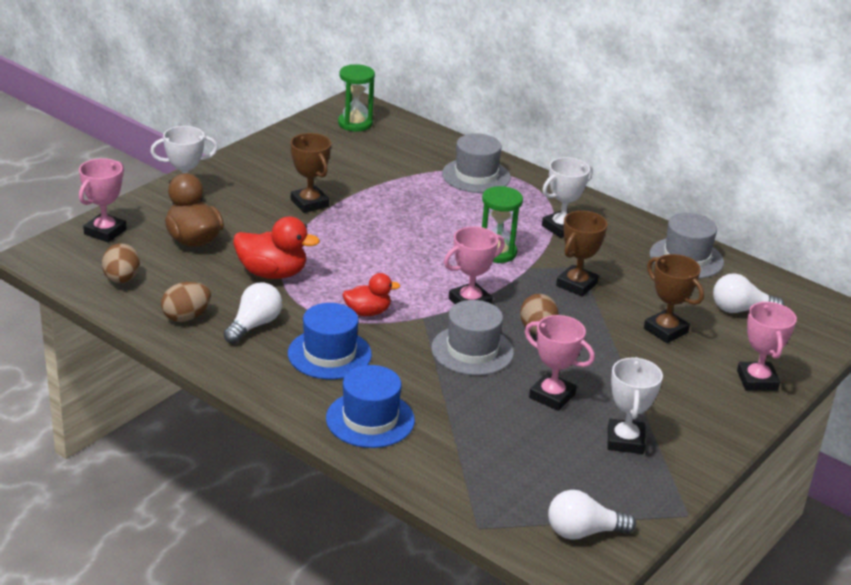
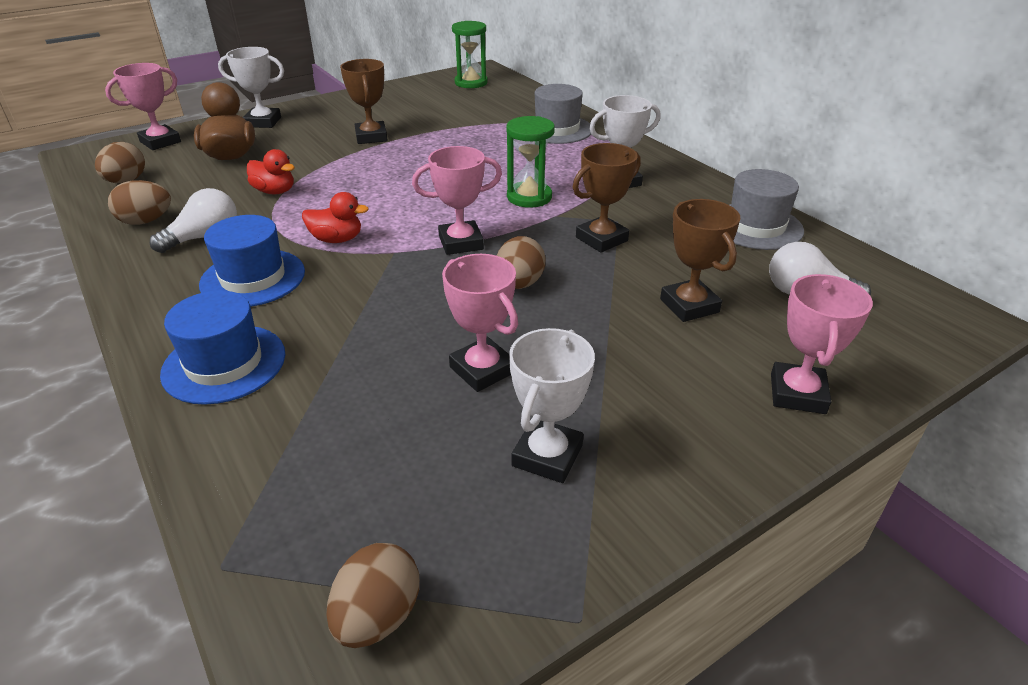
camera: 20 degrees right, 5 degrees up
red duck [233,216,320,279] -> red duck [247,149,295,194], size x0.64
grey hat [431,300,514,376] -> none
white light bulb [548,490,636,540] -> brown egg [326,543,419,648]

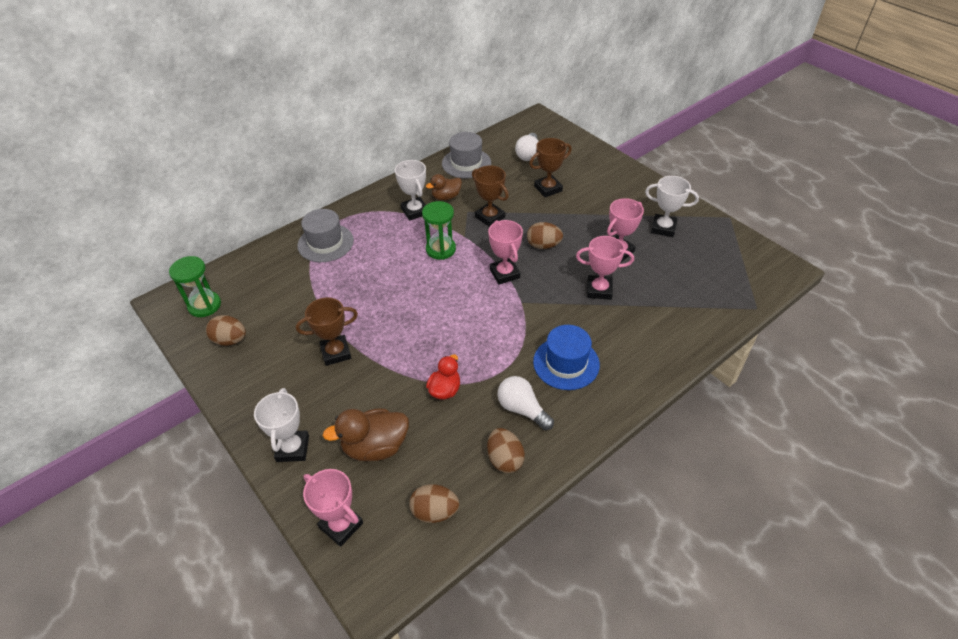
camera: 95 degrees left, 10 degrees up
blue hat [160,290,285,405] -> none
red duck [302,192,369,243] -> none
brown egg [326,543,419,648] -> brown egg moved to [206,315,246,346]
pink trophy [771,274,873,414] -> pink trophy moved to [576,236,634,300]
none -> brown duck [426,174,462,200]

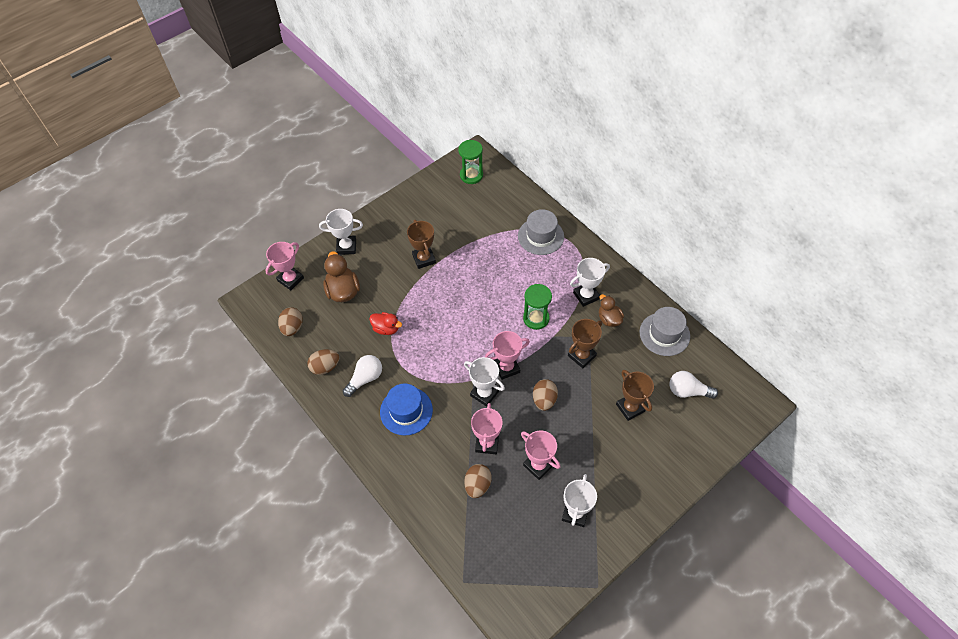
camera: 90 degrees right, 10 degrees up
brown egg [206,315,246,346] -> brown egg moved to [464,464,492,498]
none -> white trophy [464,357,505,407]

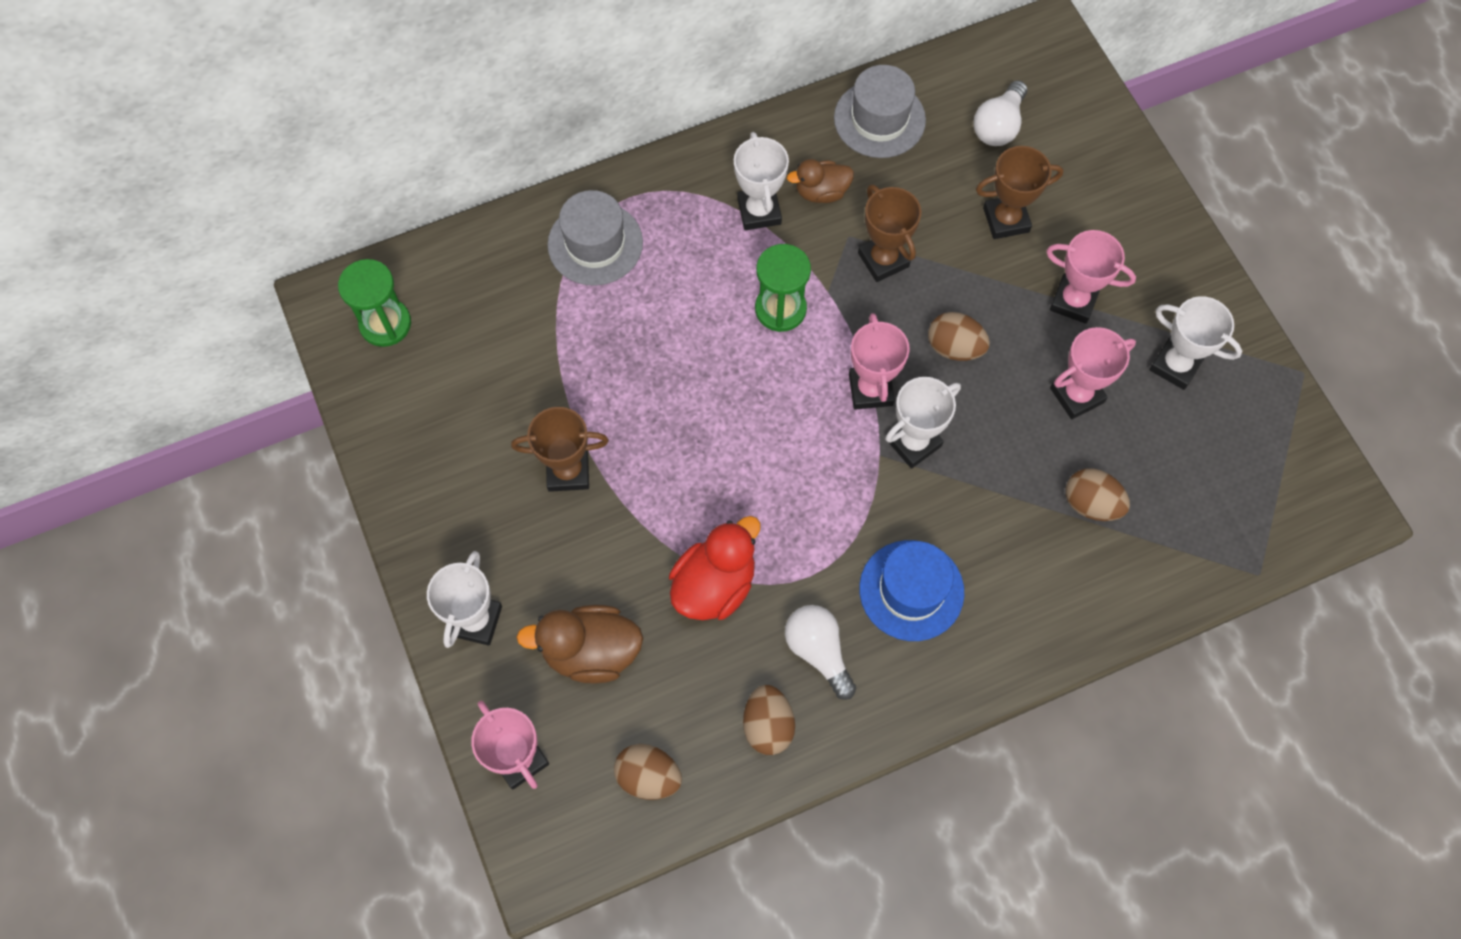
camera: 75 degrees left, 10 degrees up
red duck [369,312,402,335] -> red duck [669,516,761,620], size x1.57
pink trophy [471,403,503,454] -> pink trophy moved to [1046,230,1136,324]

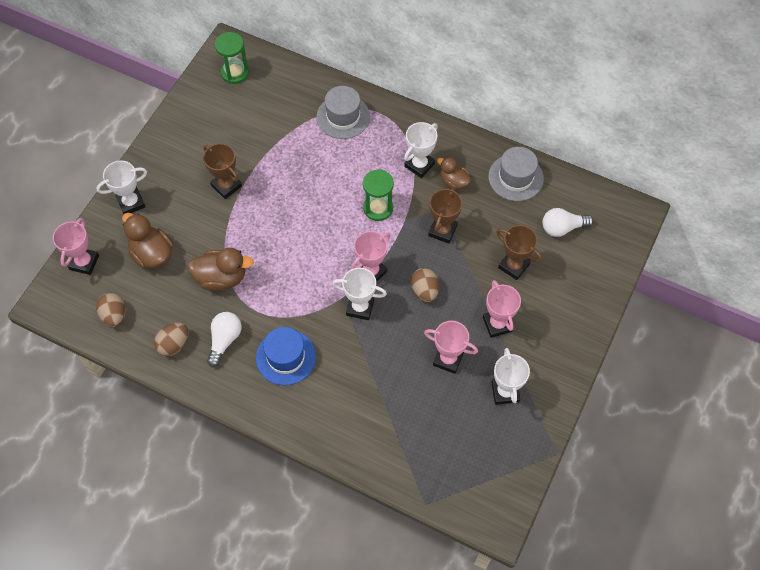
camera: 50 degrees right, 5 degrees down
red duck [669,516,761,620] -> brown duck [188,248,254,291]
brown egg [1066,468,1130,521] -> none

